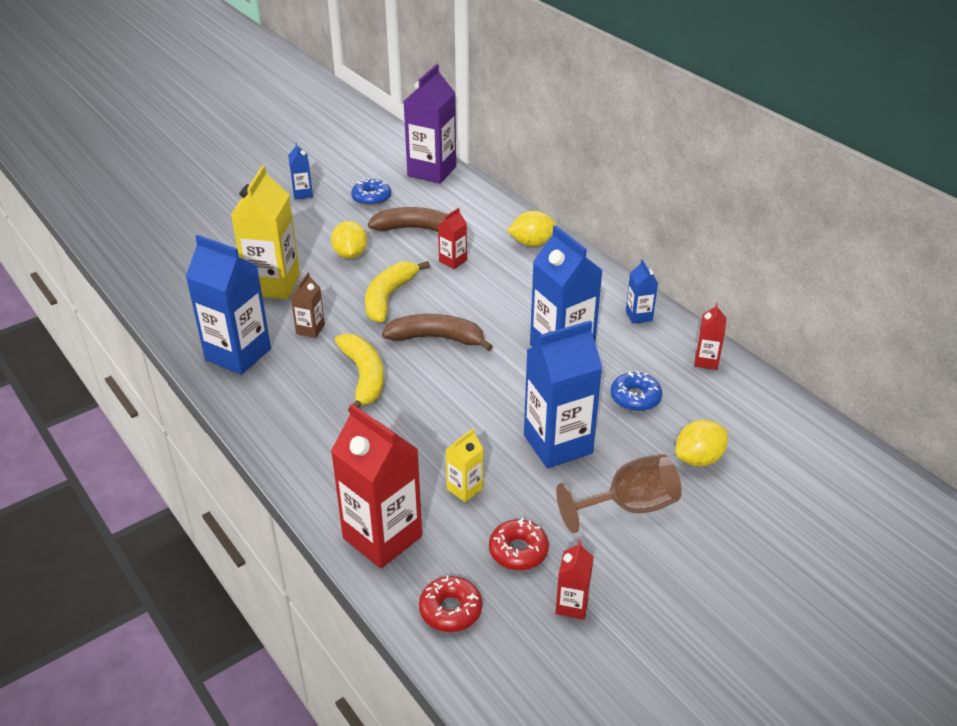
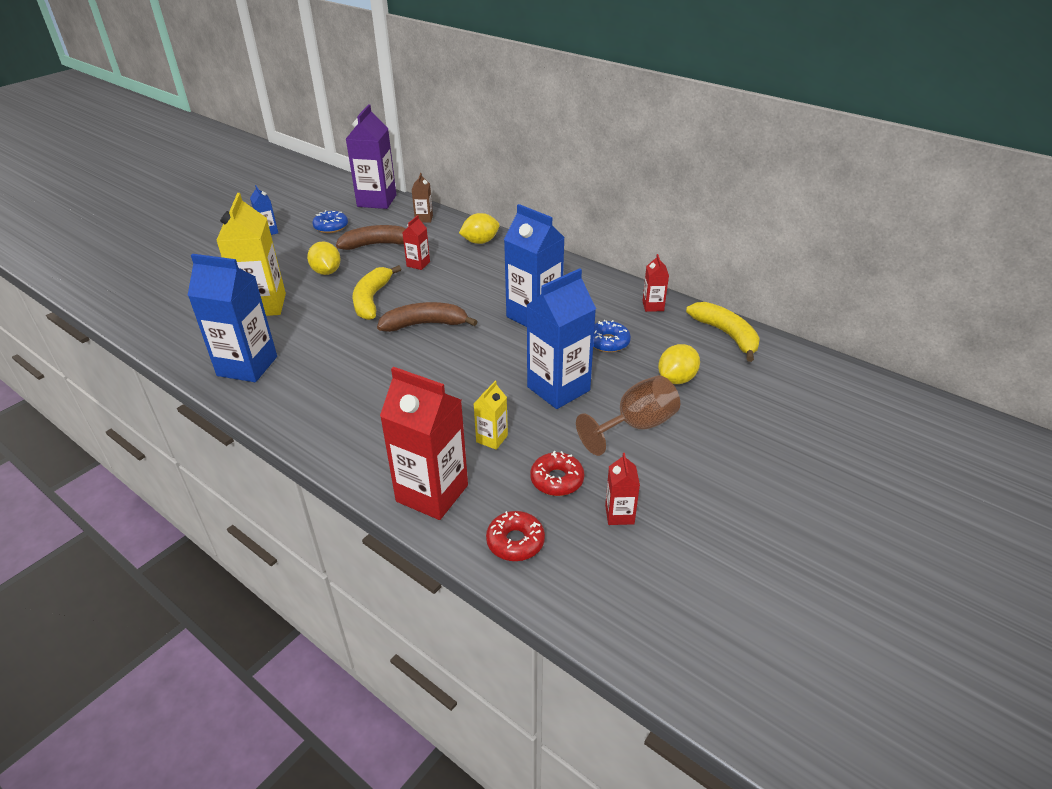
camera: 15 degrees left, 0 degrees up
brown carton [291,272,325,338] -> brown carton moved to [412,173,433,223]
yellow banana [335,334,384,412] -> yellow banana moved to [686,302,760,362]
blue carton [626,259,658,324] -> none

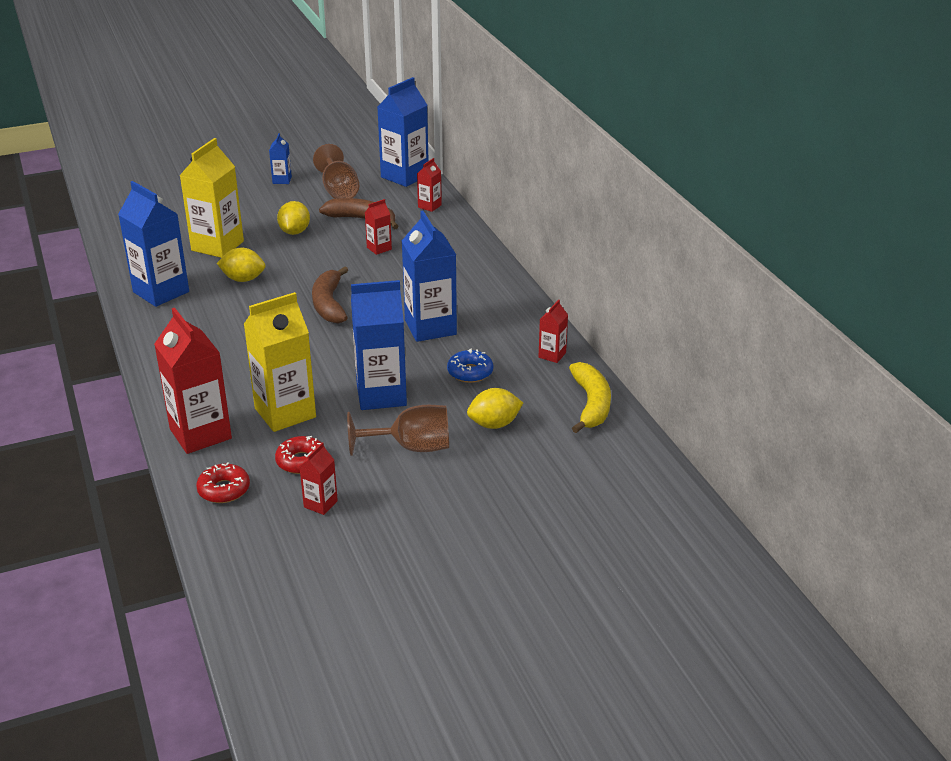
camera: 30 degrees right, 5 degrees down
blue donut [312,210,348,233] -> brown goblet [313,144,359,199]
purple carton [346,104,397,209] -> blue carton [378,77,429,187]
yellow banana [353,265,401,320] -> none
brown banana [377,302,478,332] -> brown banana turned 120 degrees counterclockwise [312,266,348,324]
brown carton [412,173,433,223] -> red carton [417,158,442,212]
yellow lemon [459,213,500,244] -> yellow lemon moved to [217,248,265,282]
yellow carton [474,381,508,450] -> yellow carton [244,292,316,432], size x2.08

